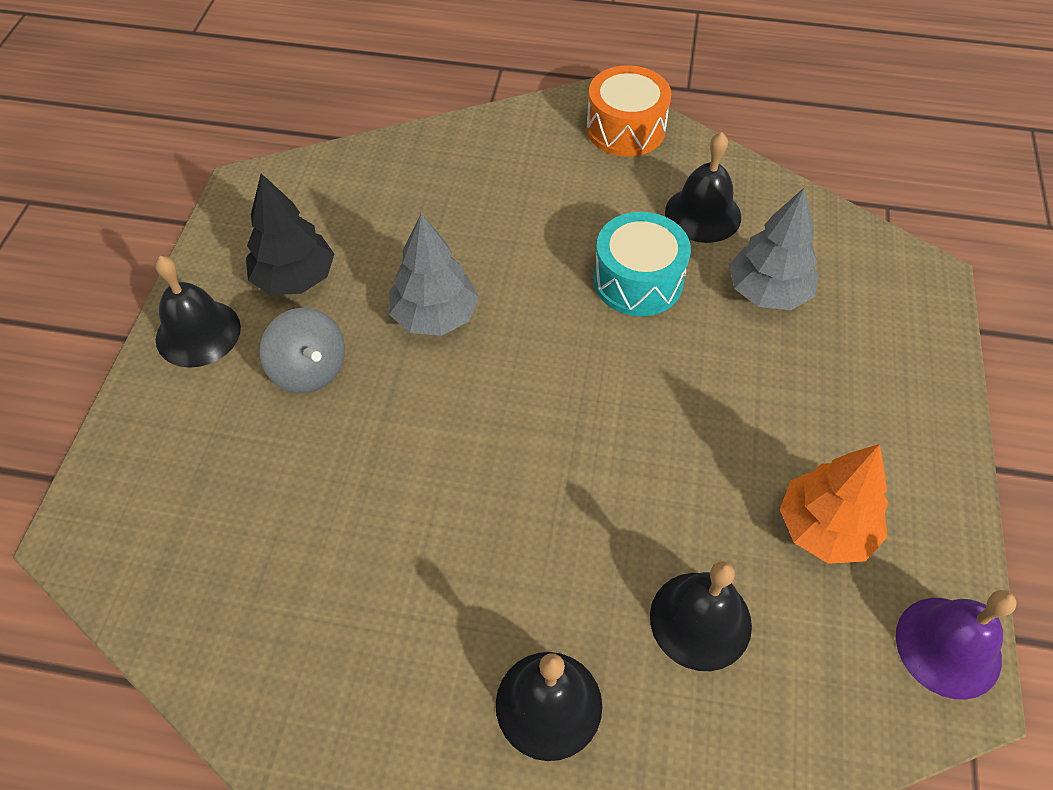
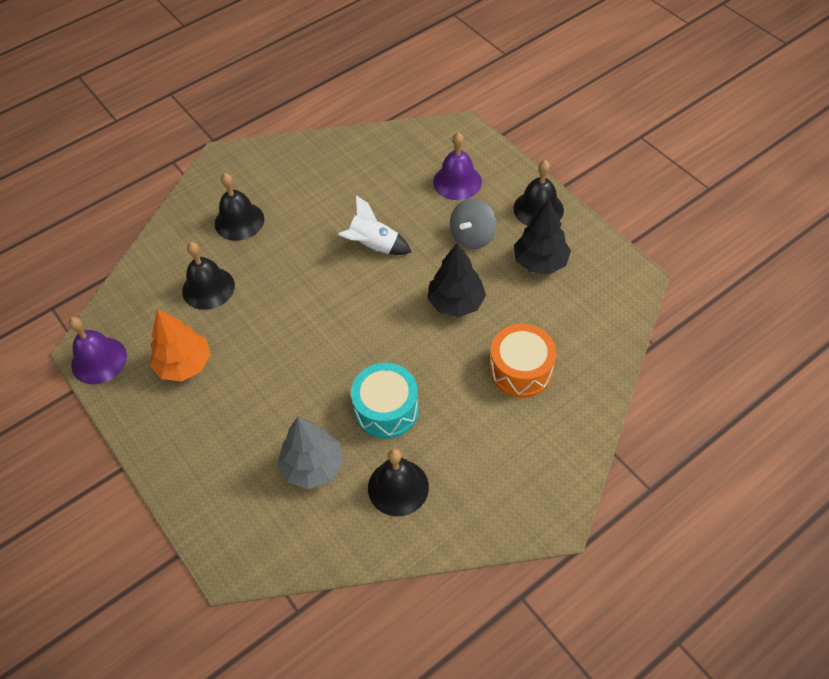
camera: 135 degrees right, 0 degrees up
grey spinning top [260,308,345,393] -> grey spinning top turned 60 degrees counterclockwise [450,199,497,249]
grey tree [389,213,479,336] -> black tree [427,243,486,317]
orange drum [586,65,671,157] -> orange drum moved to [489,324,557,398]
none -> white rocket [338,195,412,255]
none -> purple bell [433,132,482,200]

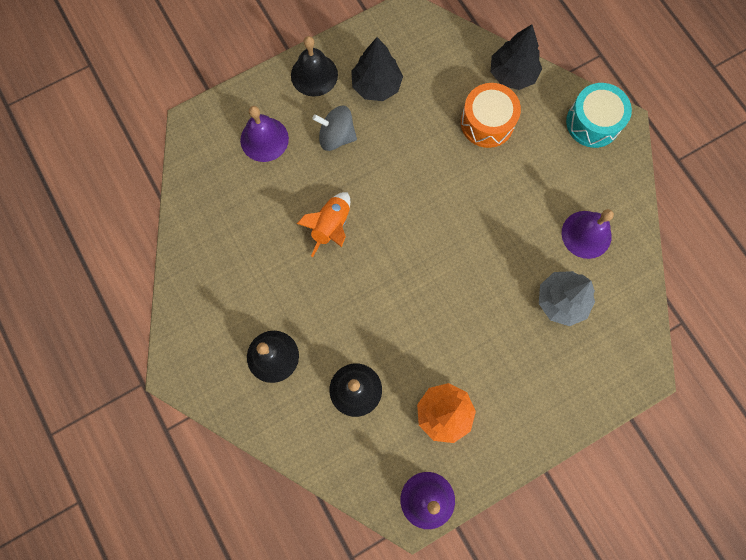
camera: 85 degrees left, 20 degrees up
white rocket [338,195,412,255] -> orange rocket [297,192,350,257]
turquoise drum [351,363,419,439] -> turquoise drum moved to [566,83,632,148]
black bell [368,448,429,516] -> purple bell [562,209,614,259]
black tree [427,243,486,317] -> black tree moved to [491,24,542,90]
grey spinning top [450,199,497,249] -> grey spinning top turned 150 degrees clockwise [312,106,357,151]

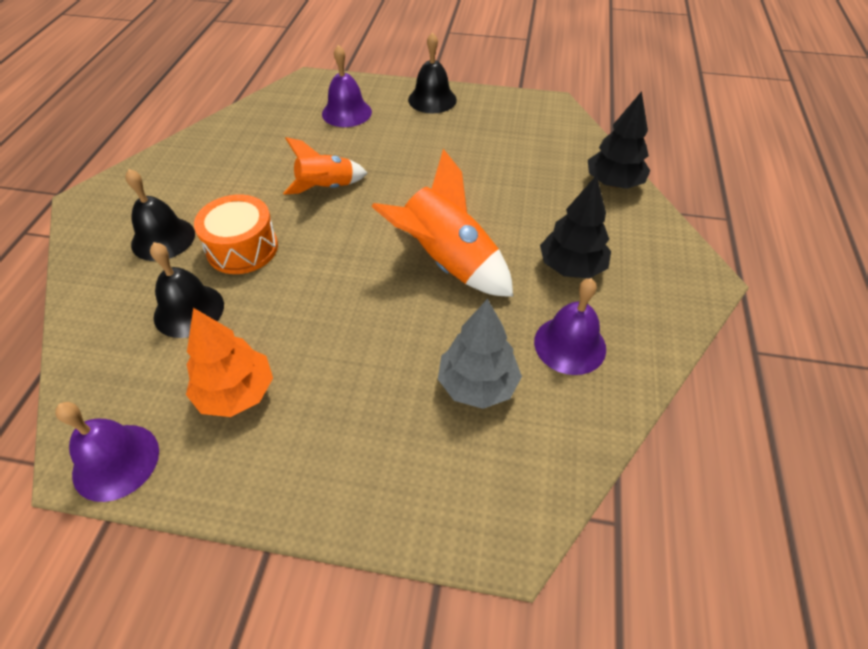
camera: 40 degrees right, 25 degrees down
grey spinning top [312,106,357,151] -> none
black tree [351,37,403,101] -> black tree moved to [540,175,611,278]
orange drum [461,83,521,148] -> orange drum moved to [194,194,278,274]
turquoise drum [566,83,632,148] -> none
none -> orange rocket [371,149,513,297]

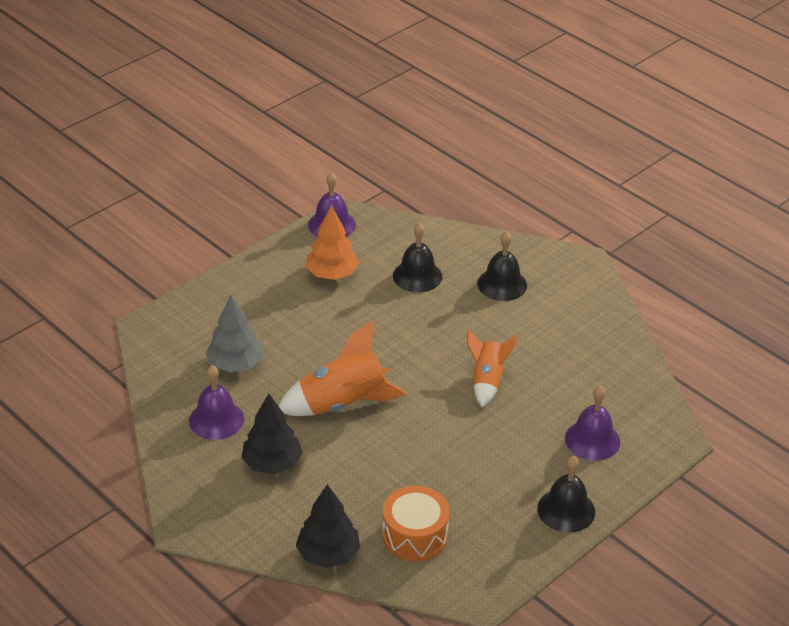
camera: 125 degrees right, 10 degrees down
orange drum [194,194,278,274] -> orange drum moved to [382,486,450,561]

